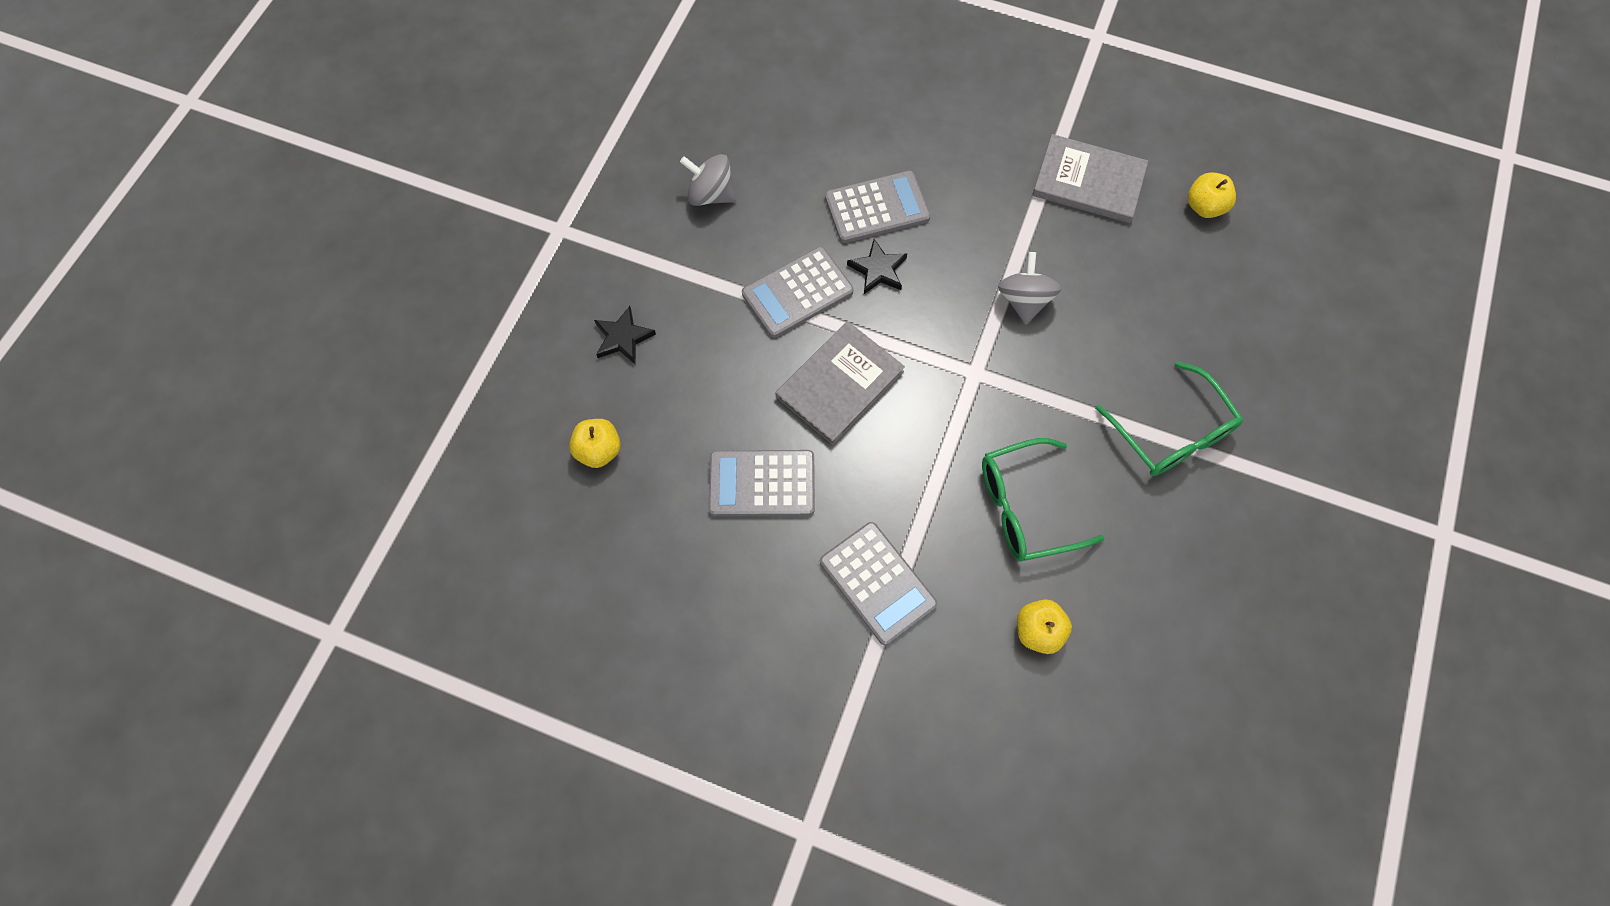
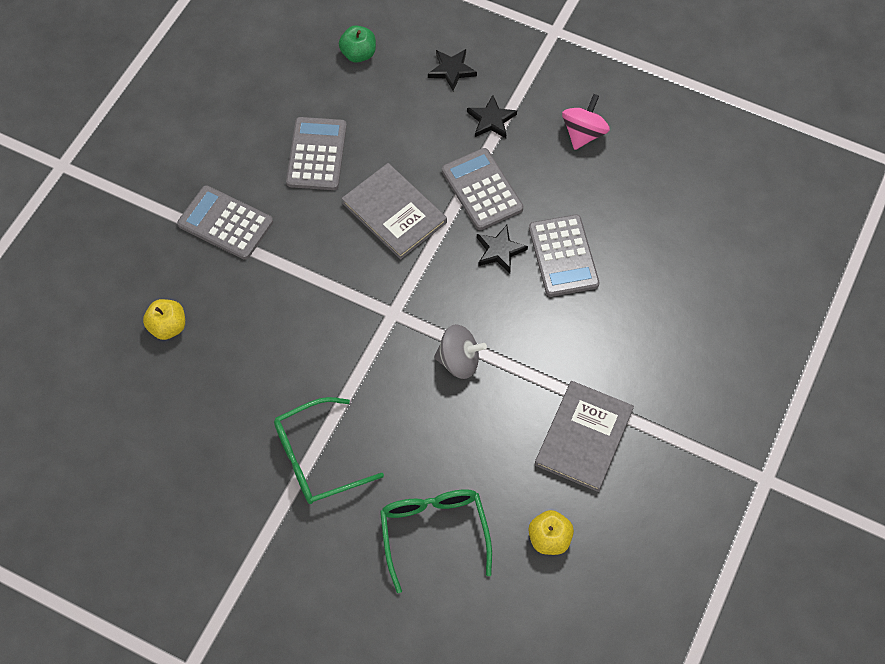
camera: 95 degrees right, 5 degrees down
yellow apple [569,419,621,468] -> green apple [339,25,376,63]
grey spinning top [680,154,736,206] -> pink spinning top [562,94,610,150]
grey calculator [820,522,937,645] -> grey calculator turned 60 degrees clockwise [177,185,273,260]
green glasses [982,438,1105,562] -> green glasses moved to [380,489,492,593]
none -> black star [467,95,517,138]

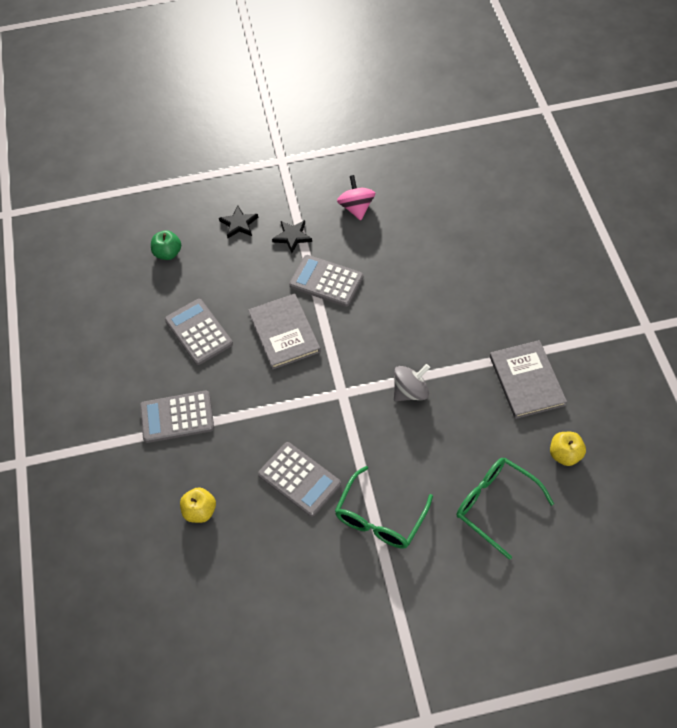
camera: 35 degrees left, 5 degrees down
grey book [341,163,447,260] -> grey book turned 60 degrees clockwise [248,293,321,370]
black star [477,225,528,273] -> none
grey calculator [529,215,599,297] -> grey calculator moved to [258,442,341,517]

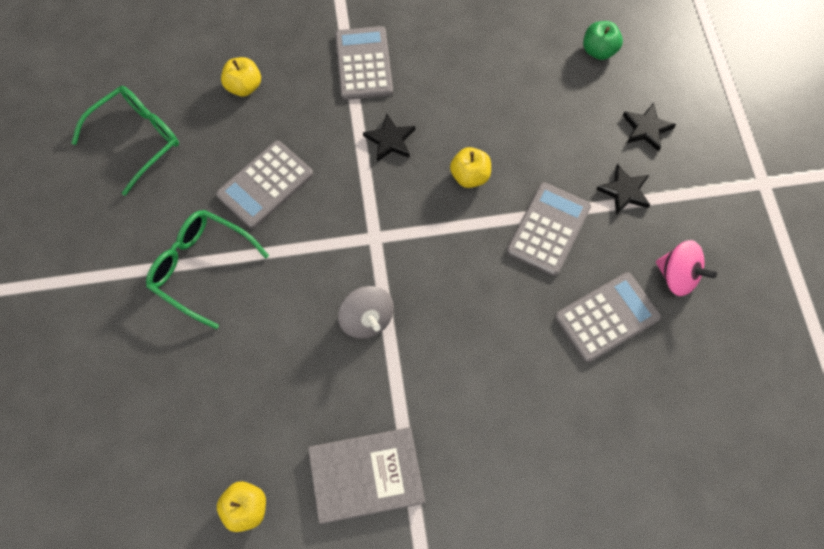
camera: 90 degrees right, 10 degrees up
grey calculator [165,299,233,365] -> grey calculator moved to [555,272,661,363]
grey book [248,293,321,370] -> yellow apple [450,147,491,188]
pink spinning top [337,175,375,220] -> pink spinning top turned 45 degrees clockwise [656,240,717,296]
green glasses [456,458,554,560] -> green glasses moved to [72,86,179,196]
none -> black star [363,113,415,162]

